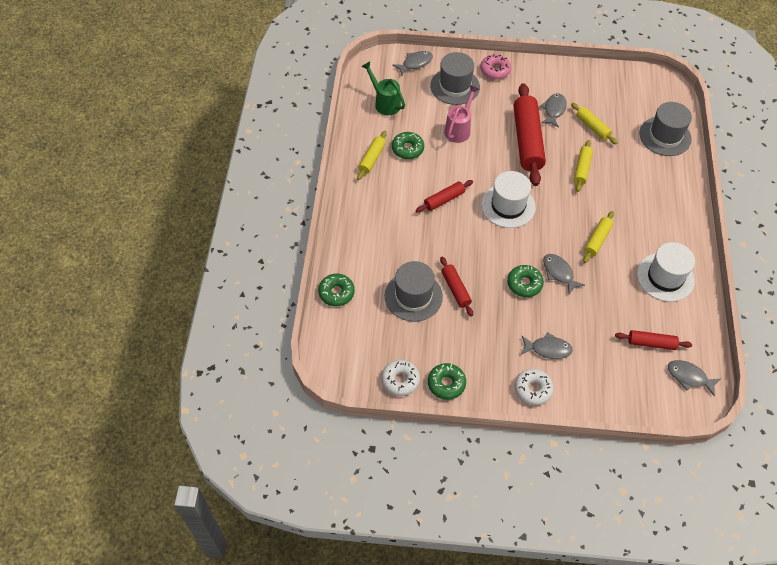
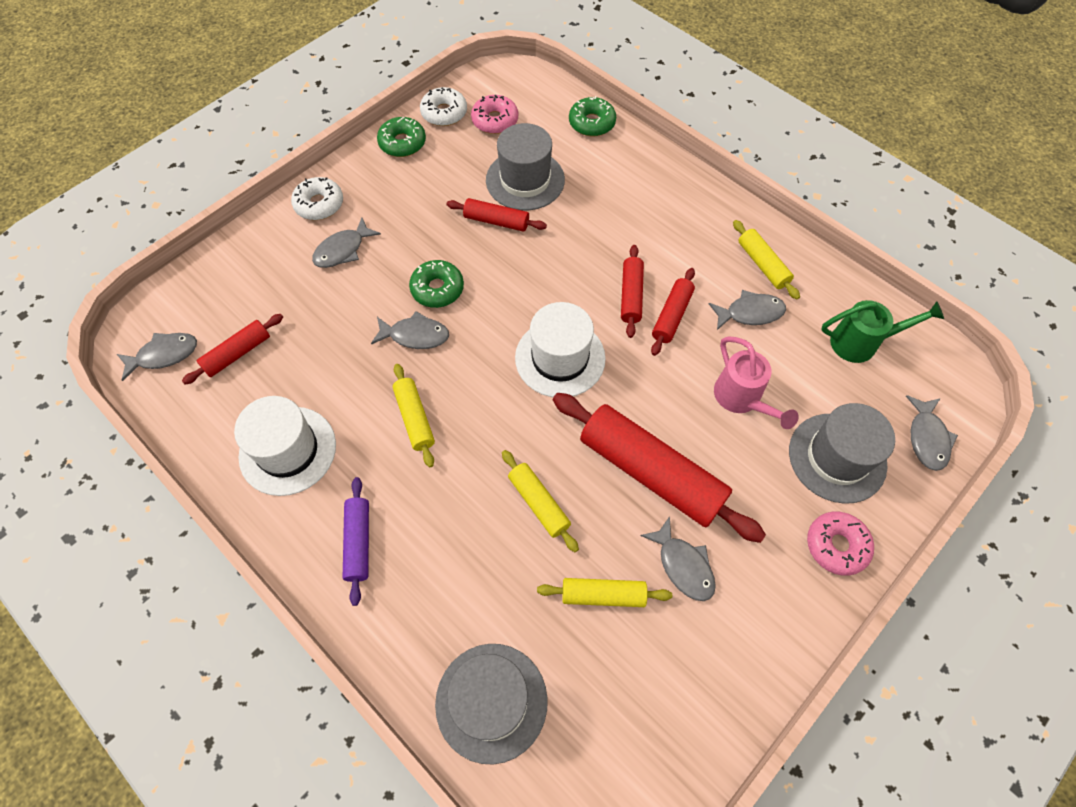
camera: 130 degrees right, 5 degrees up
green donut [392,132,424,159] -> grey fish [709,290,786,330]
none -> purple rolling pin [343,477,369,606]
none -> pink donut [471,95,518,134]
none -> red rolling pin [651,268,695,356]

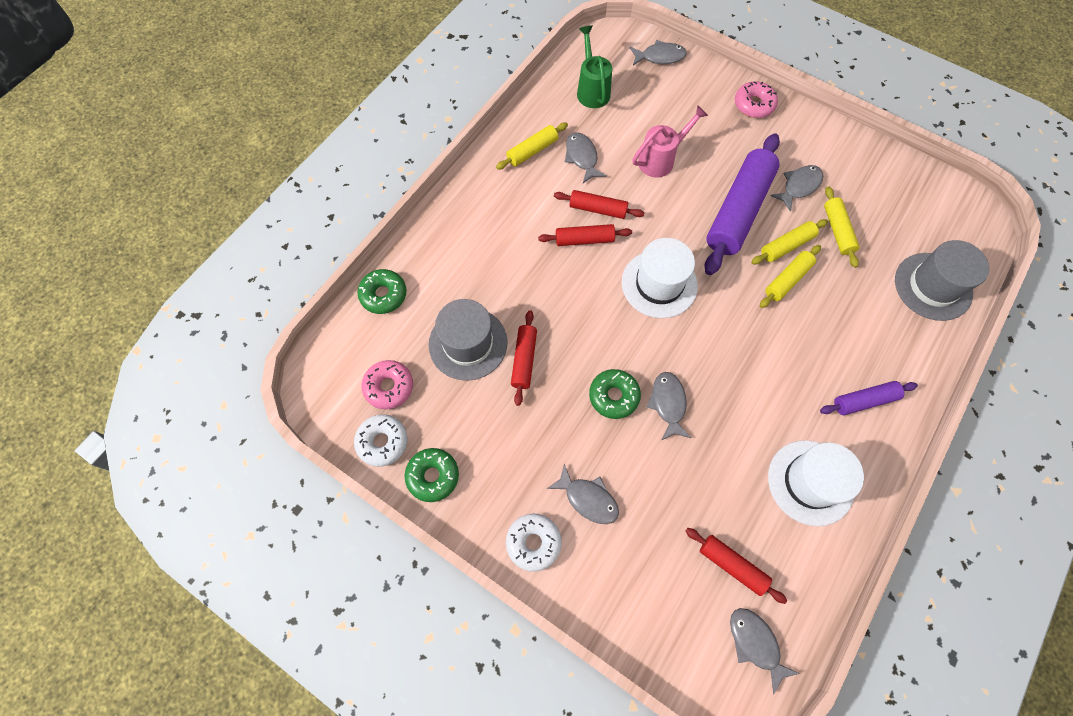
camera: 100 degrees left, 5 degrees up
yellow rolling pin [393,364,435,467] -> yellow rolling pin moved to [751,219,828,264]
red rolling pin [553,393,766,543] -> purple rolling pin [705,133,780,275]
grey hat [789,403,895,504] -> none

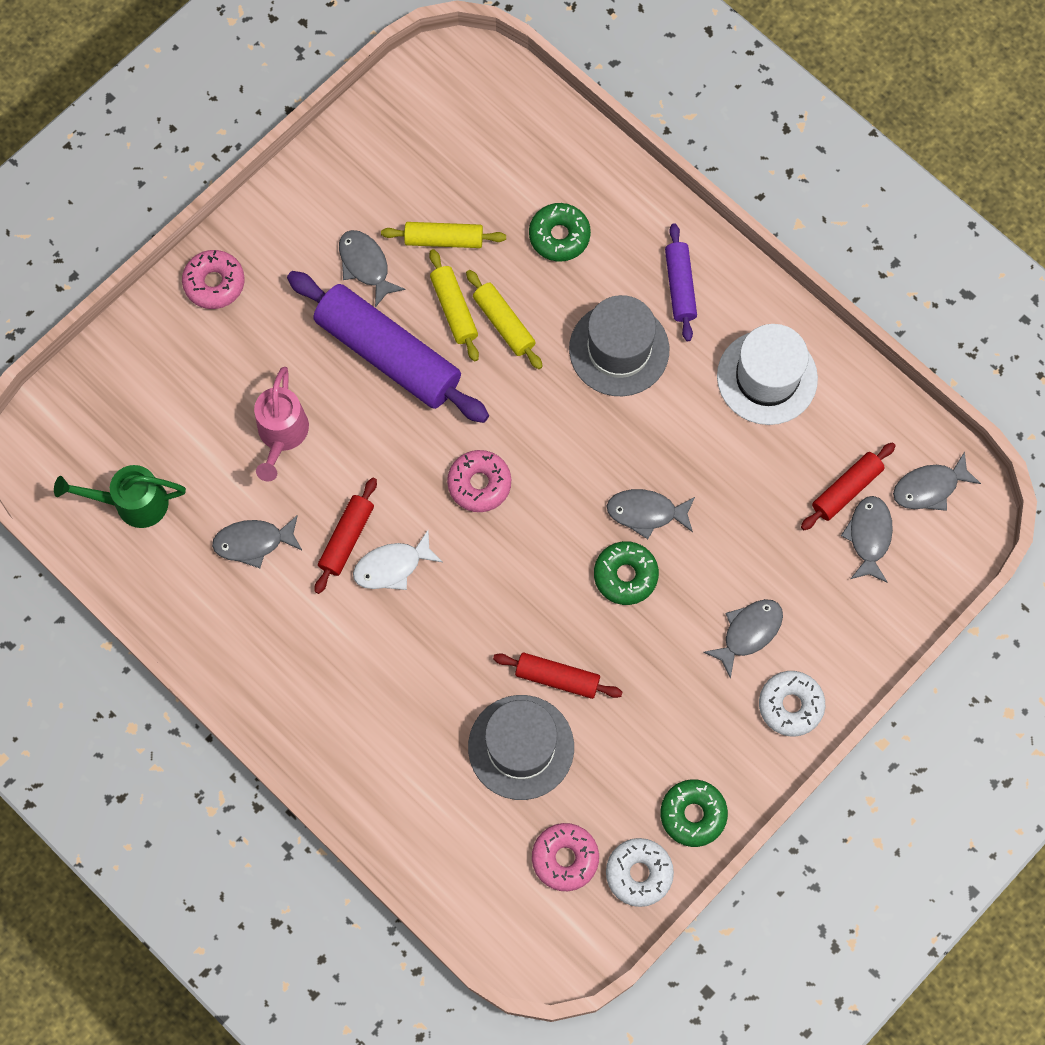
camera: 80 degrees left, 5 degrees up
green donut [358,269,406,314] -> green donut moved to [529,203,591,262]
yellow rolling pin [496,122,568,170] -> none
red rolling pin [538,224,632,246] -> white fish [353,530,442,590]
white hat [622,238,698,318] -> pink donut [447,450,511,512]
grey fish [630,40,687,65] -> grey fish moved to [841,496,893,582]
pink watering can [632,105,708,178] -> pink watering can turned 150 degrees counterclockwise [254,367,309,481]
grey hat [895,240,989,321] -> grey hat moved to [569,295,669,396]

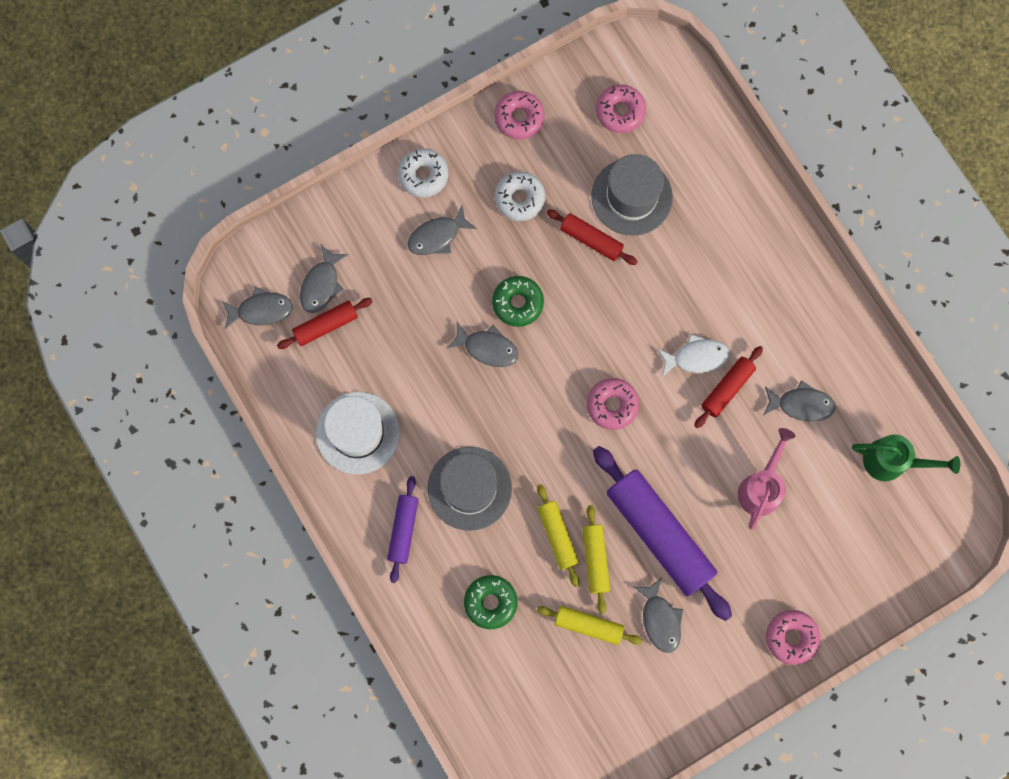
camera: 165 degrees left, 5 degrees up
white donut [606,838,674,907] -> white donut moved to [495,172,545,221]
green donut [660,779,728,847] -> pink donut [494,91,545,140]

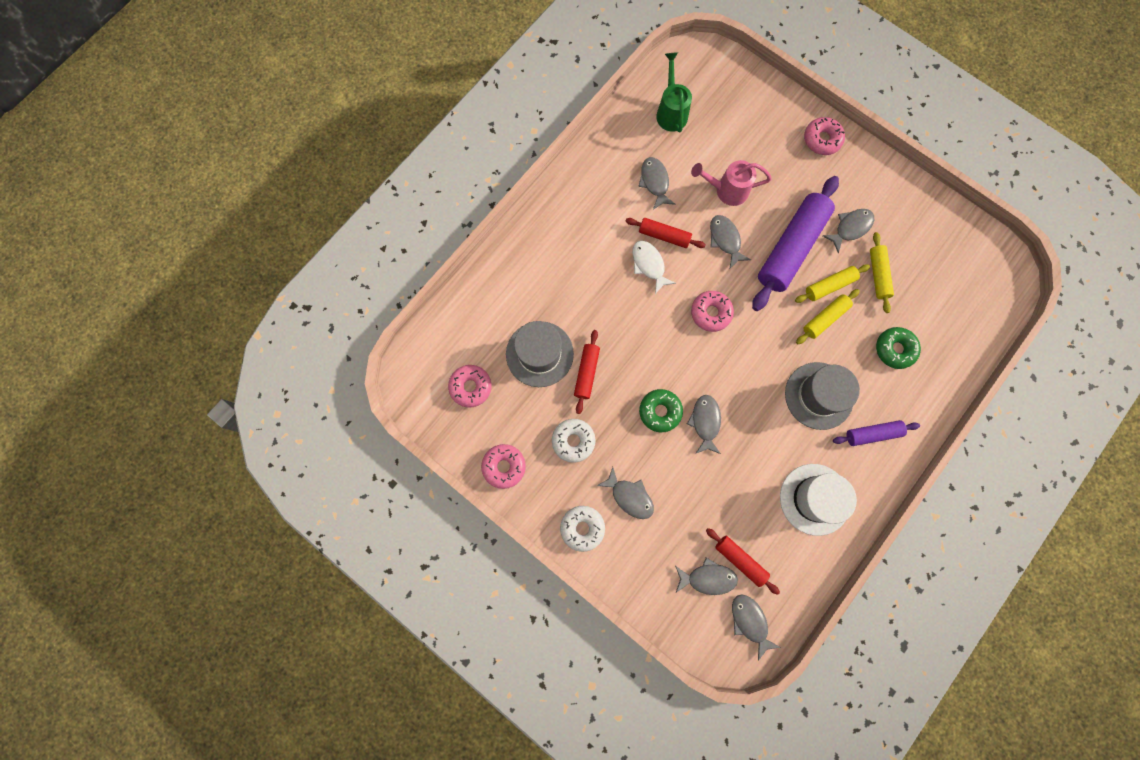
camera: 110 degrees left, 0 degrees up
none -> grey fish [710,215,751,268]

